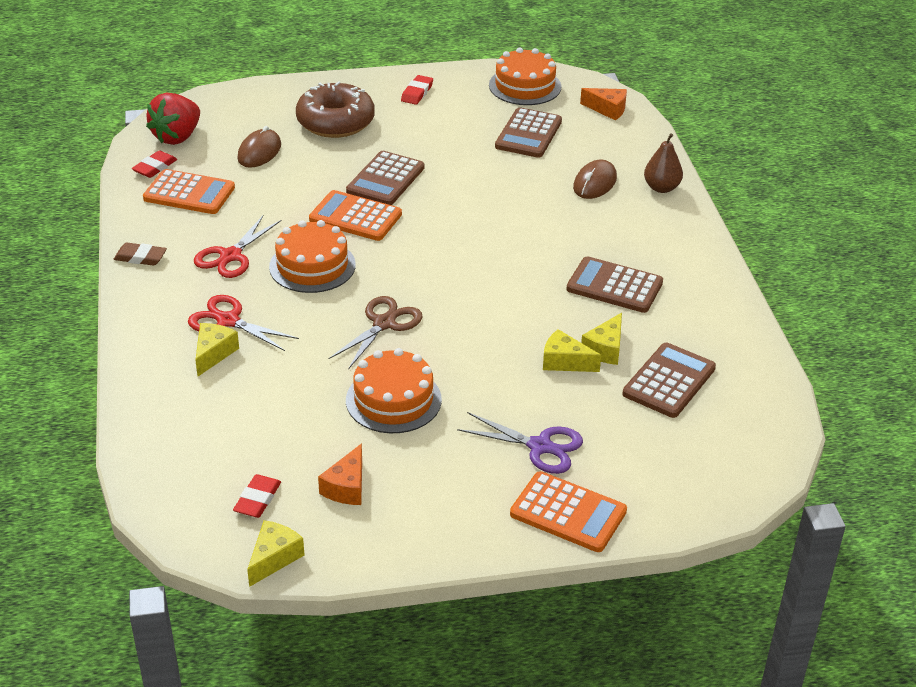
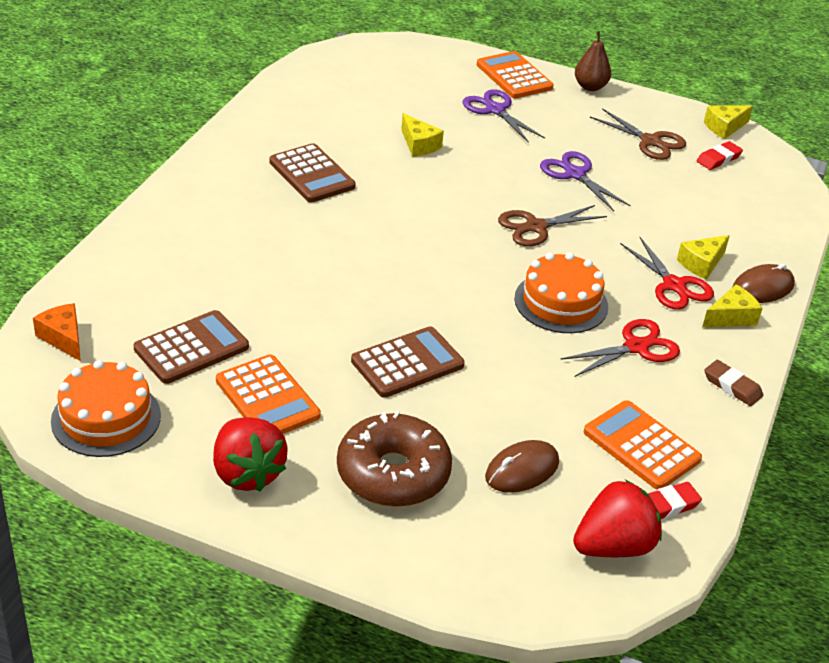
camera: 150 degrees left, 0 degrees up
orange calculator [309,190,402,241] -> orange calculator moved to [216,354,321,434]
orange cheese [318,443,362,505] -> brown scissors [590,108,686,160]
orange cake [346,348,442,433] -> purple scissors [540,151,631,211]
red eraser [401,75,433,105] -> red strawberry [213,417,288,491]
brown mouse [573,160,617,199] -> brown mouse moved to [732,264,795,303]
yellow cheese [581,313,622,365] -> yellow cheese moved to [702,284,762,327]
brown calculator [622,342,716,418] -> none
brown pear [644,133,683,193] -> brown pear moved to [575,31,611,91]

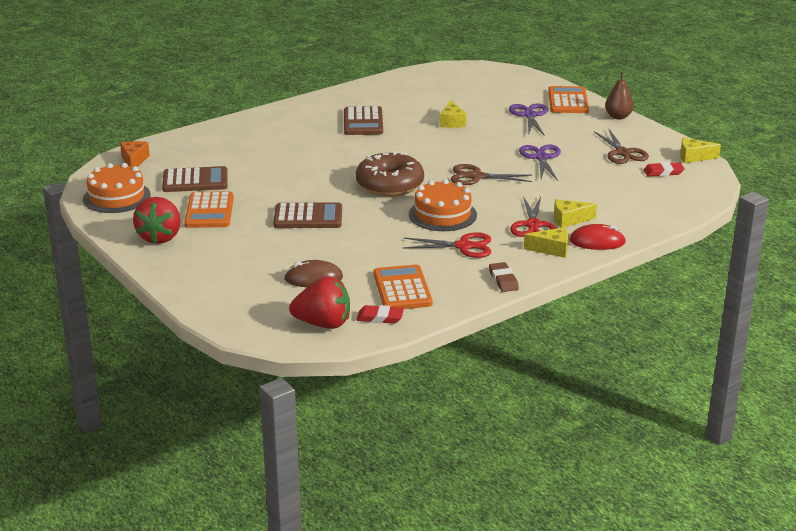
camera: 35 degrees right, 10 degrees down
brown donut [337,411,452,507] -> brown donut moved to [356,151,424,197]
brown mouse [732,264,795,303] -> red mouse [569,224,626,250]

